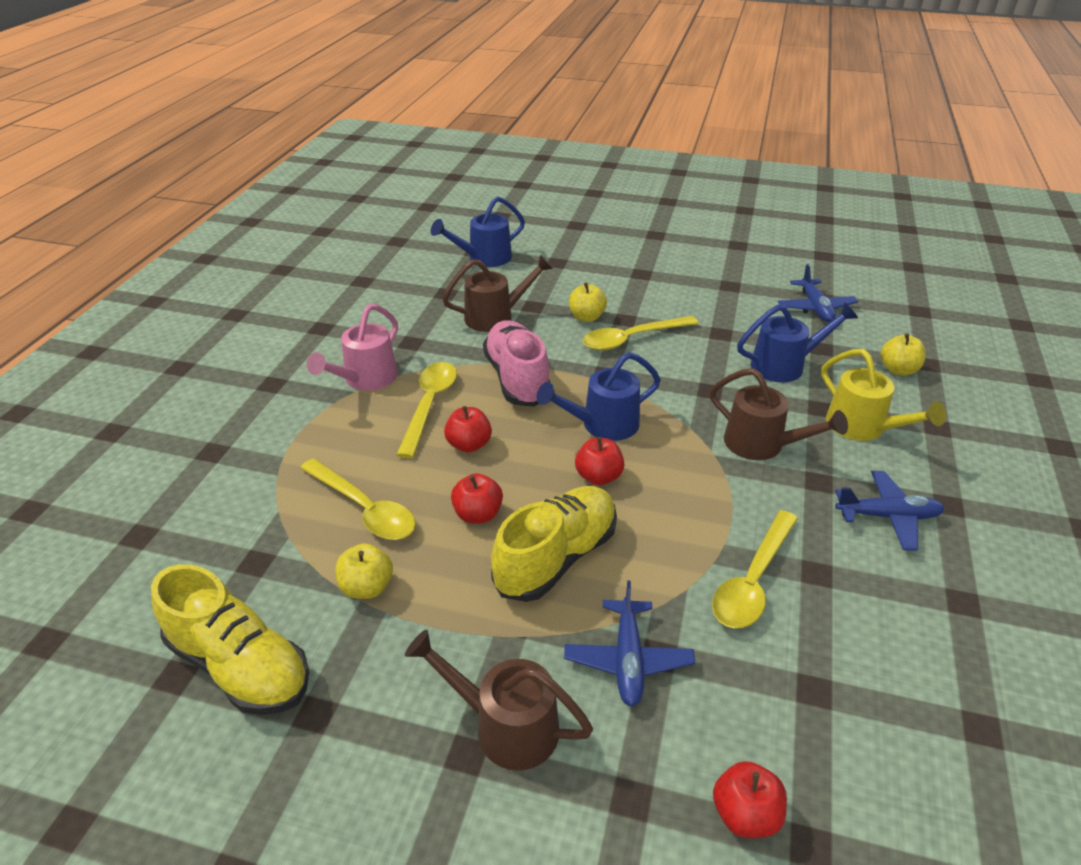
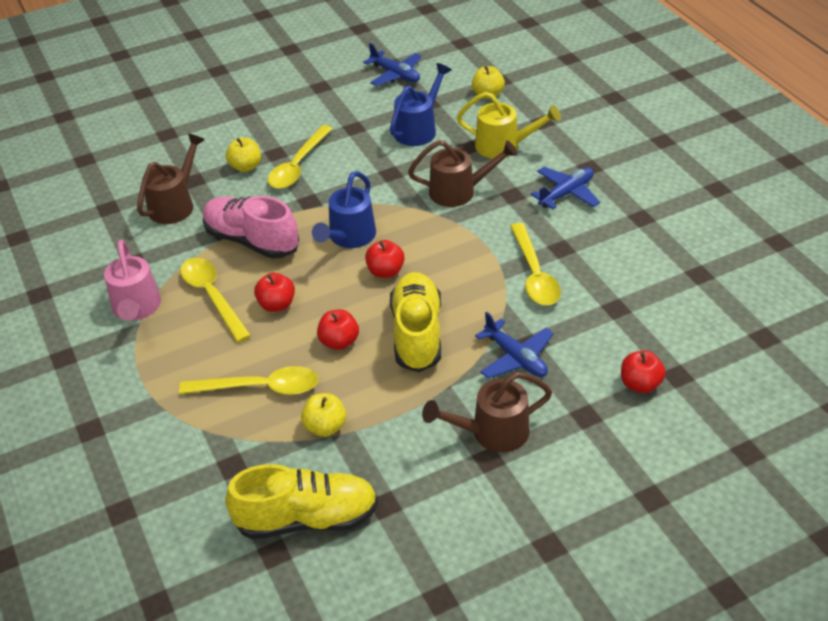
camera: 40 degrees left, 5 degrees up
blue watering can [431,196,525,267] -> none

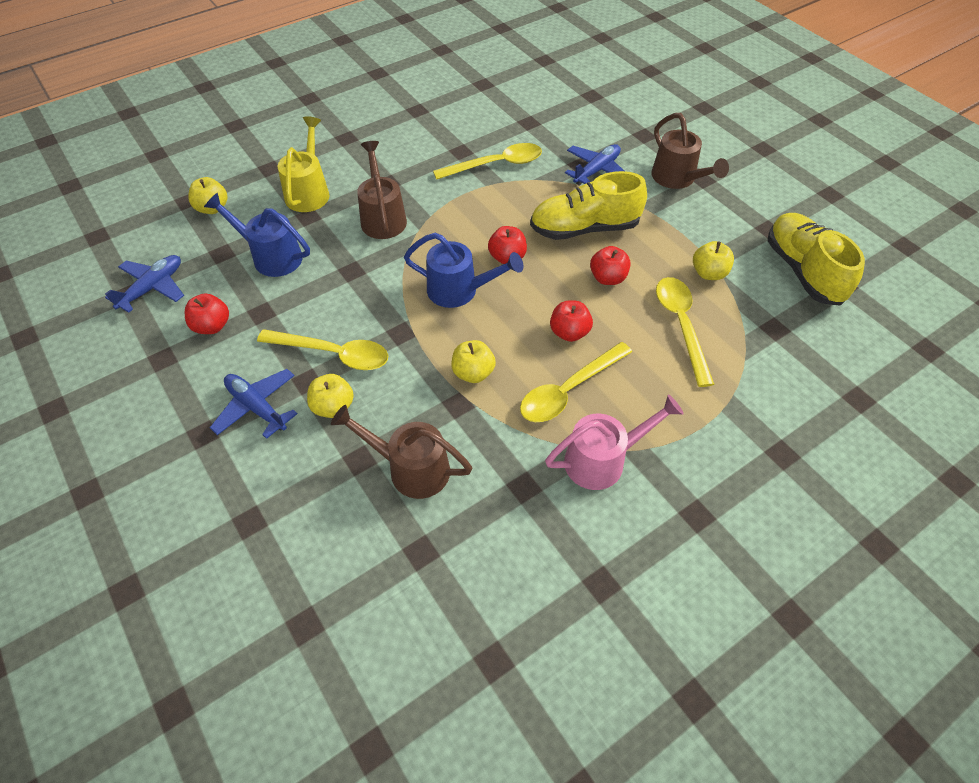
camera: 100 degrees left, 10 degrees up
pink shoe [203,196,299,259] -> yellow apple [451,340,496,383]
blue plane [530,167,600,209] -> blue plane moved to [210,369,297,439]
red apple [621,351,666,393] -> red apple moved to [185,293,229,334]

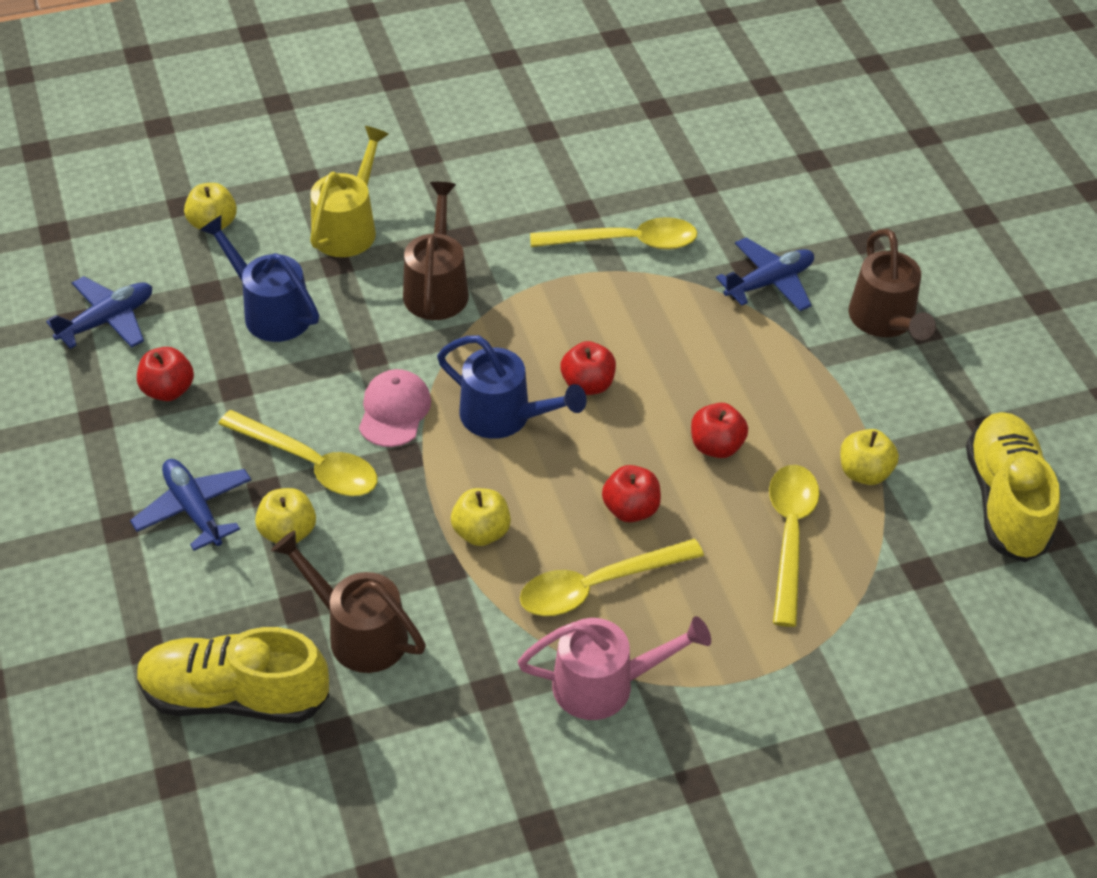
camera: 15 degrees right, 5 degrees down
yellow shoe [530,171,647,240] -> yellow shoe moved to [137,627,329,723]
none -> pink cap [359,369,431,447]

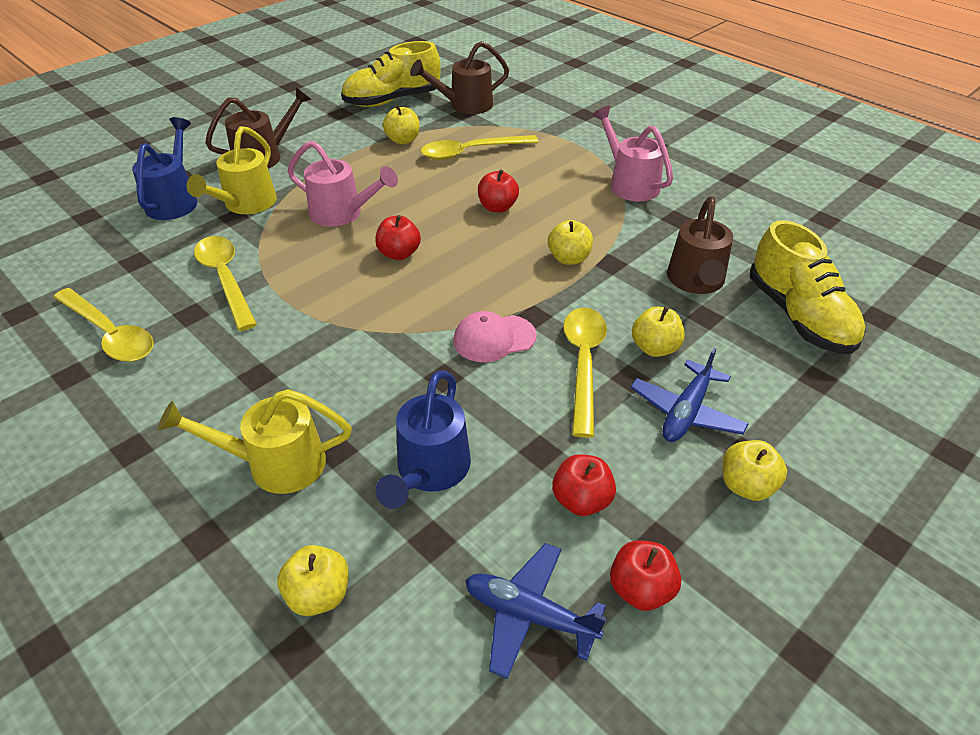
camera: 115 degrees left, 5 degrees down
brown watering can [403,182,469,320] -> brown watering can moved to [410,41,509,114]
blue watering can [437,335,587,439] -> blue watering can moved to [132,117,198,220]
yellow spoon [520,539,704,616] -> yellow spoon moved to [53,288,154,362]
red apple [691,403,748,458] -> red apple moved to [610,541,681,611]
blue plane [716,237,814,311] -> yellow watering can [187,126,277,214]
none -> pink watering can [287,141,398,227]
none -> yellow apple [722,440,787,501]

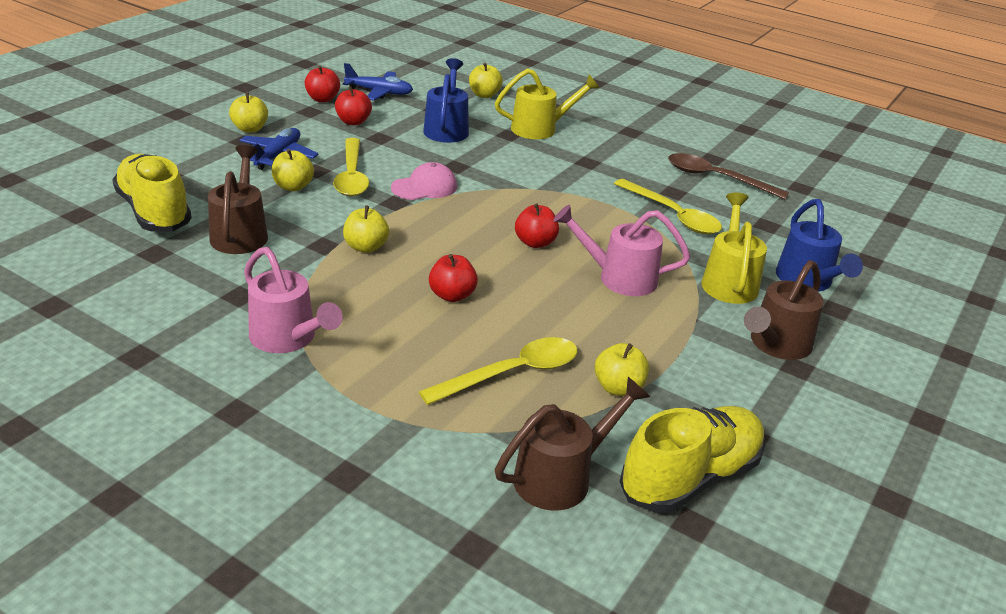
camera: 165 degrees right, 10 degrees down
yellow spoon [53,288,154,362] -> brown spoon [668,153,789,199]

